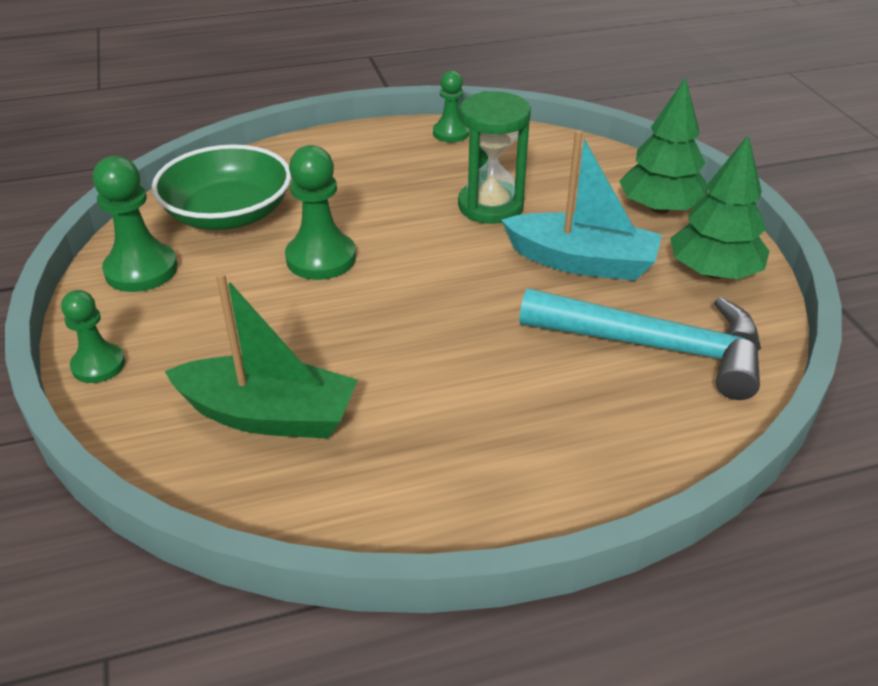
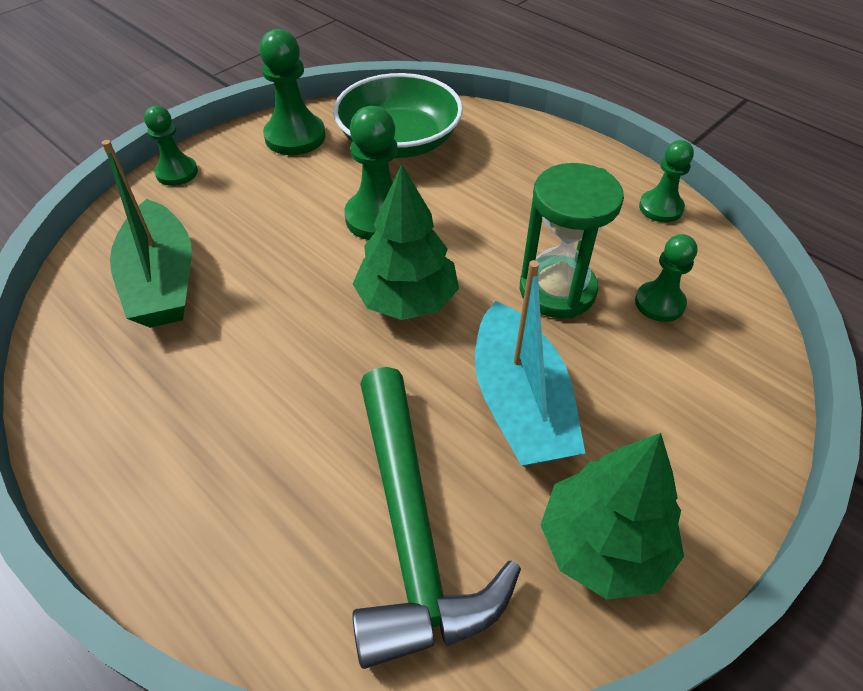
camera: 60 degrees right, 10 degrees up
turquoise hammer [519,288,761,400] -> green hammer [352,367,521,669]
green tree [619,77,708,214] -> green tree moved to [353,164,459,320]
none -> green pawn [635,234,698,322]

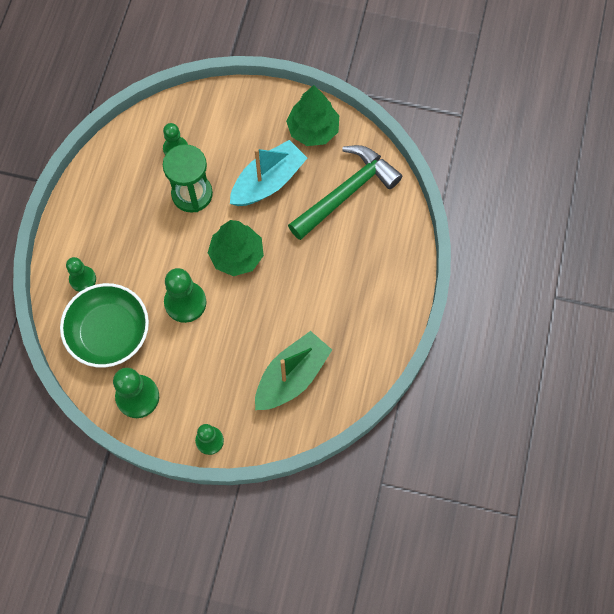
camera: 120 degrees left, 20 degrees up
green pawn [639,140,694,222] -> green pawn moved to [66,257,96,292]

